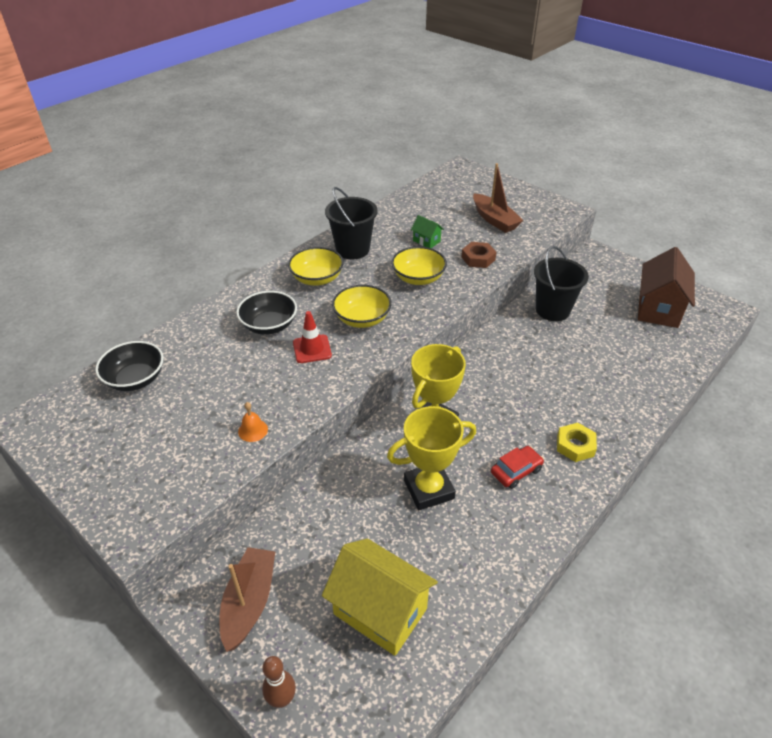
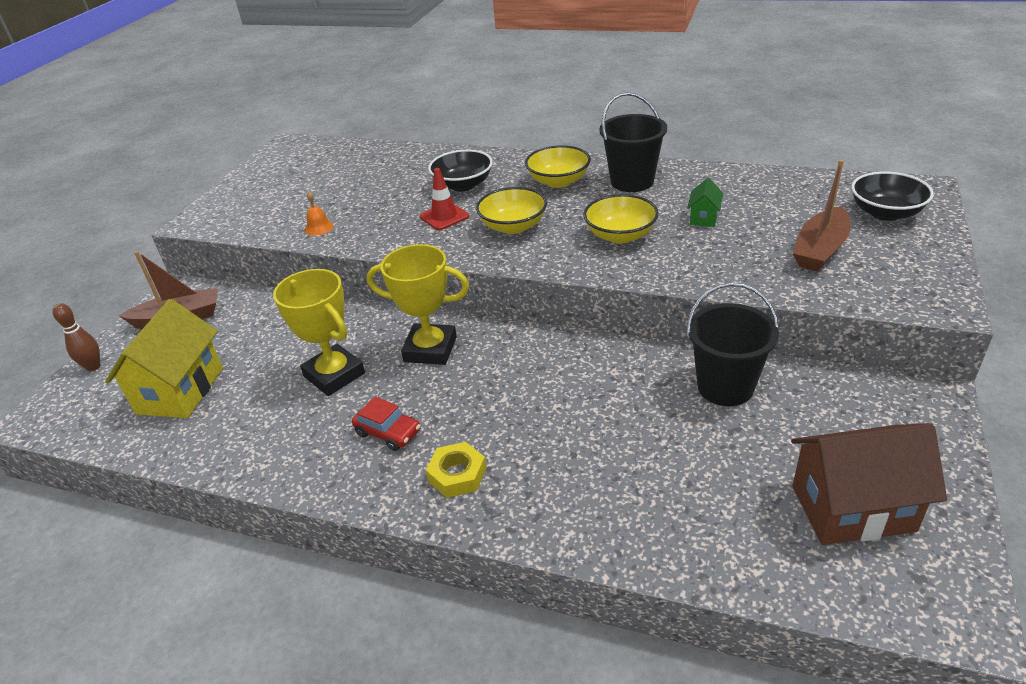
camera: 70 degrees right, 5 degrees down
black bowl [95,341,164,391] -> black bowl moved to [851,172,934,221]
brown nut [462,242,496,268] -> none

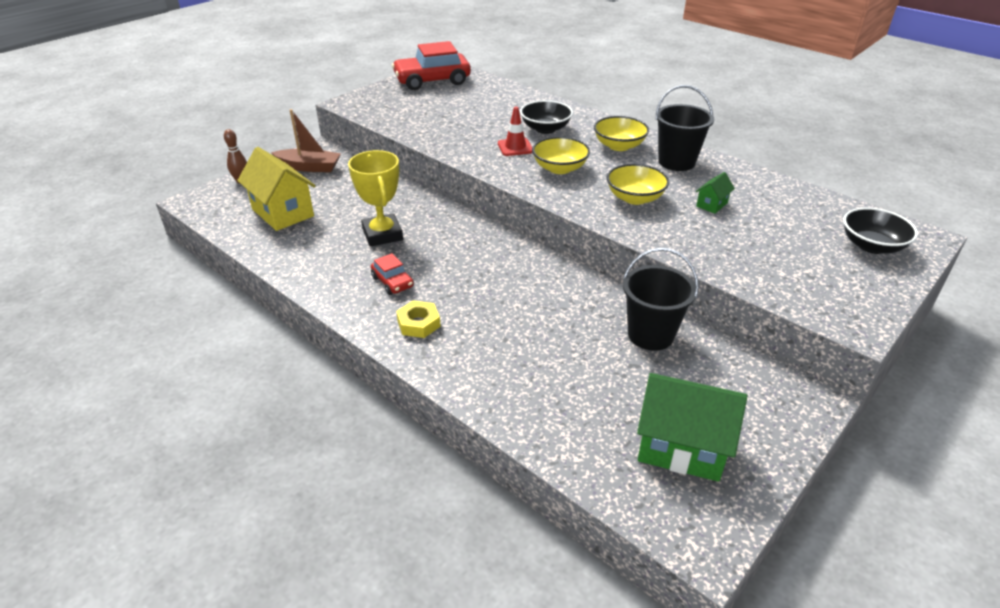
camera: 20 degrees right, 0 degrees up
yellow house [105,299,223,418] -> yellow house turned 75 degrees counterclockwise [237,147,316,231]
orange bell [305,192,333,236] -> none
yellow trophy [367,244,469,365] -> none
brown house [791,423,947,545] -> green house [637,373,747,482]
brown boat [793,160,851,272] -> none
none -> red car [392,41,471,90]

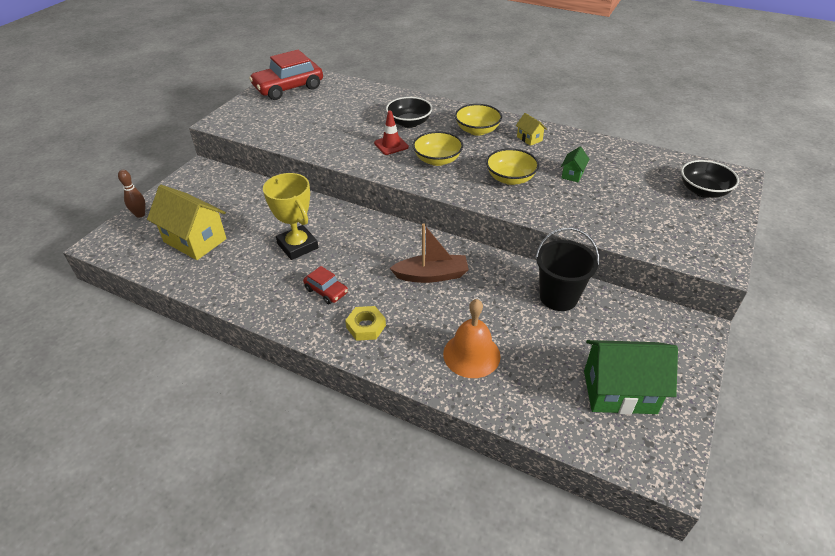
camera: 15 degrees left, 5 degrees up
brown boat [271,109,341,172] -> brown boat moved to [390,224,469,283]
black bucket [656,85,714,171] -> yellow house [516,113,547,146]
none -> orange bell [443,299,501,378]

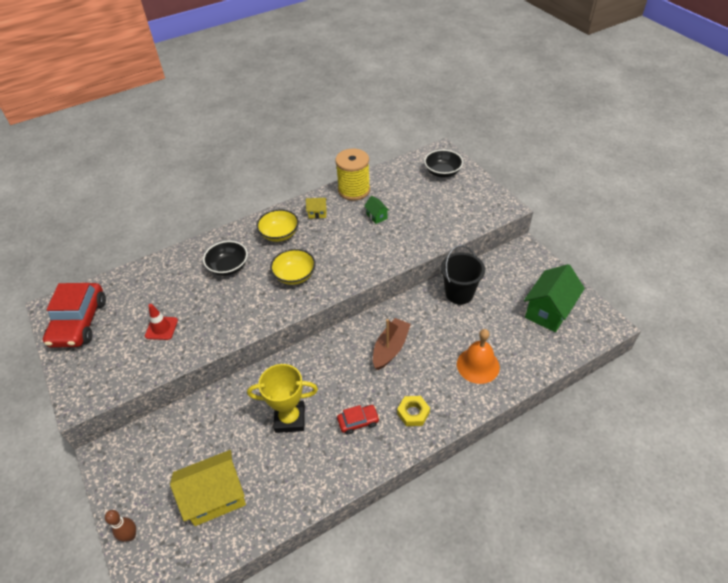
camera: 55 degrees left, 5 degrees up
red traffic cone [374,111,409,155] -> red traffic cone moved to [145,304,178,340]
yellow bowl [486,148,539,185] -> none
none -> yellow spool [335,149,370,201]

